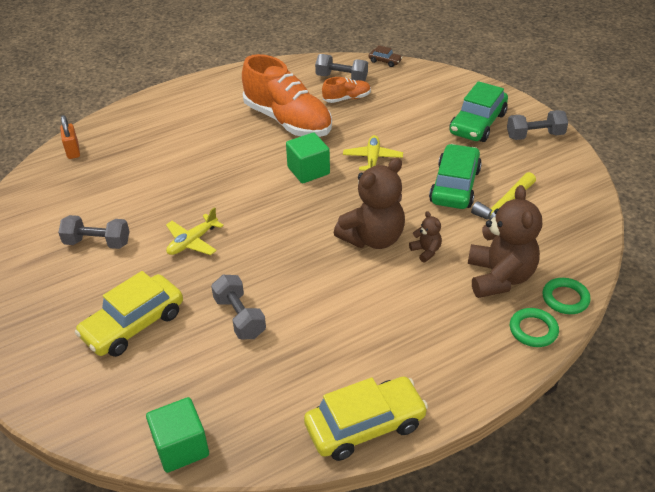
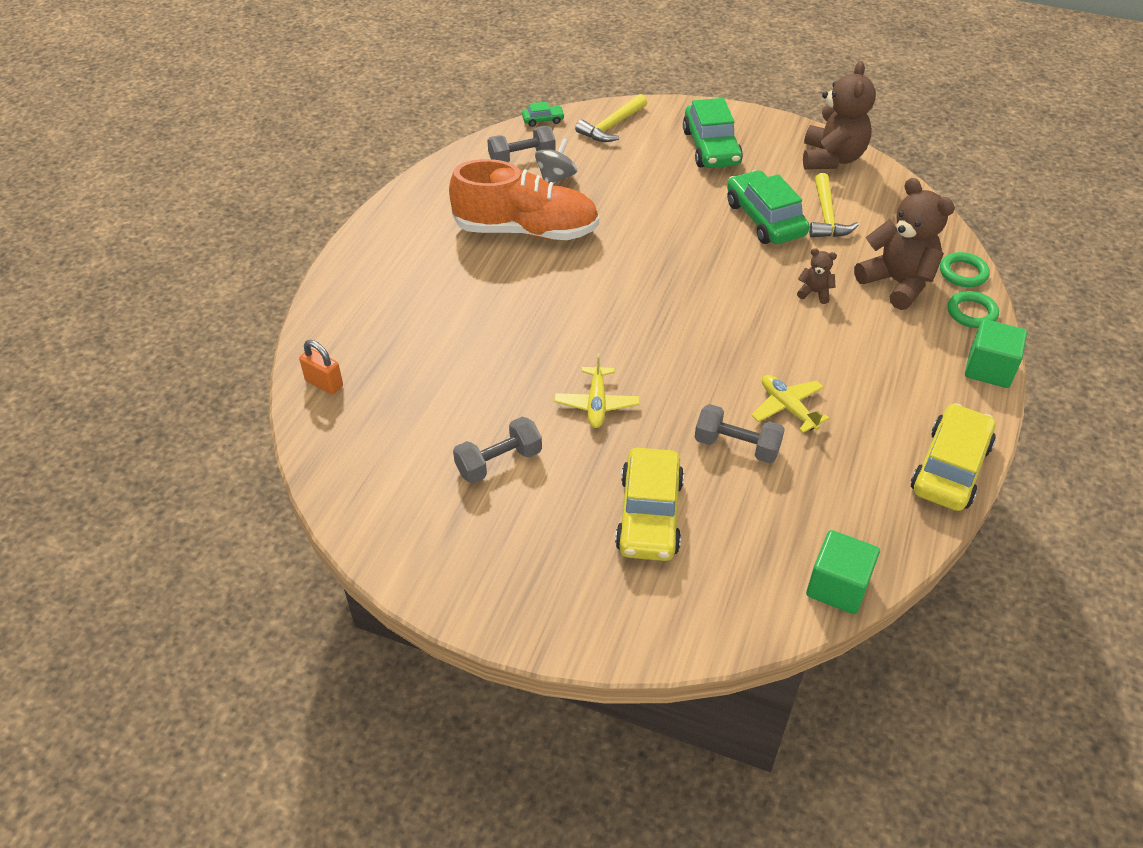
camera: 40 degrees left, 5 degrees up
green cube [286,132,330,183] -> green cube moved to [965,319,1027,388]
orange shoe [322,77,371,103] -> grey spinning top [535,138,577,184]
brown teddy bear [334,158,405,249] -> brown teddy bear moved to [803,61,876,170]
yellow plane [343,135,403,171] -> yellow plane moved to [752,375,829,433]
brown car [369,45,402,67] -> green car [522,102,565,127]
grey dumbbell [507,110,568,140] -> none
none -> yellow hammer [575,94,647,142]

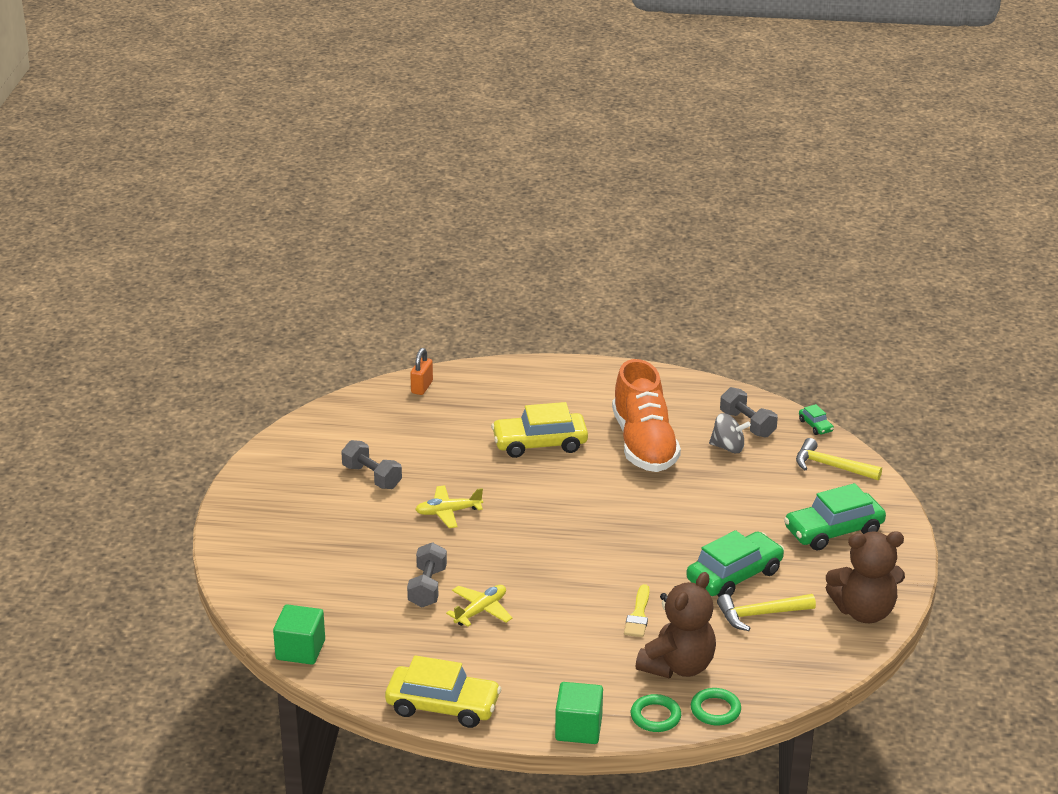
camera: 75 degrees right, 15 degrees down
yellow car [615,448,684,561] -> yellow car moved to [491,402,588,458]
brown teddy bear [797,248,837,304] -> yellow brush [624,584,650,637]

